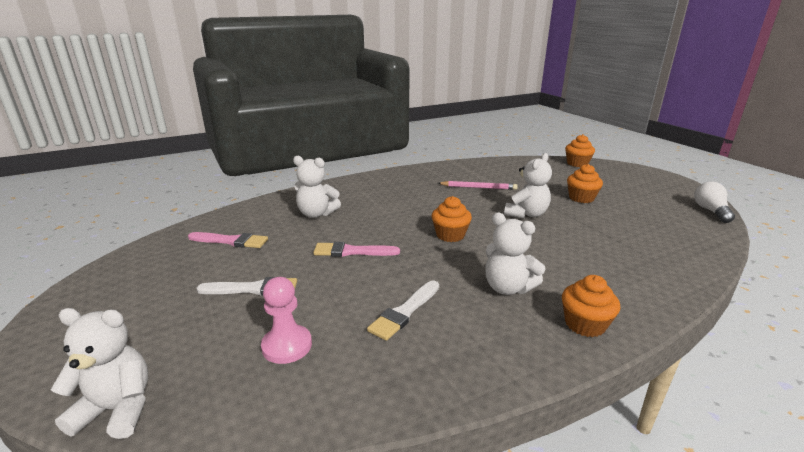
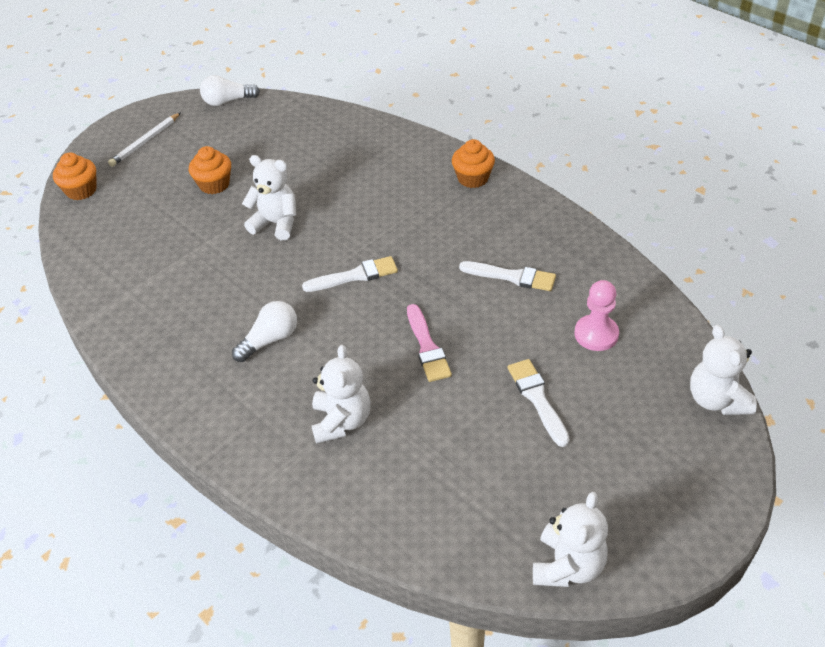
camera: 105 degrees left, 20 degrees up
pink brush [188,232,268,248] -> none
orange cupcake [432,196,472,242] -> white brush [302,256,398,292]
pink pencil [438,181,518,190] -> none
white teddy bear [485,212,545,295] -> white teddy bear moved to [533,492,608,587]
none -> white pencil [108,113,180,167]
none -> white light bulb [232,301,297,362]

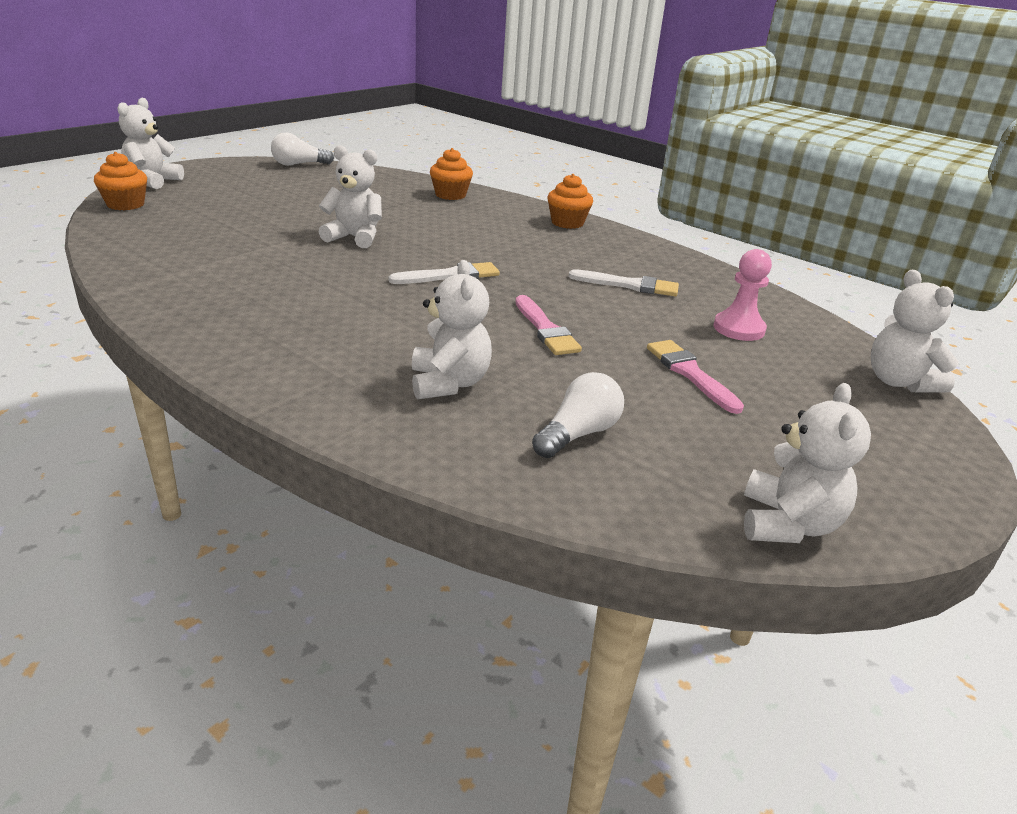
camera: 10 degrees left, 15 degrees down
white pencil [108,113,180,167] -> none
orange cupcake [189,146,231,194] -> orange cupcake moved to [430,148,473,200]
white light bulb [232,301,297,362] -> white light bulb moved to [532,372,624,458]
white brush [508,359,570,447] -> pink brush [647,340,744,414]
none -> white teddy bear [117,98,184,189]

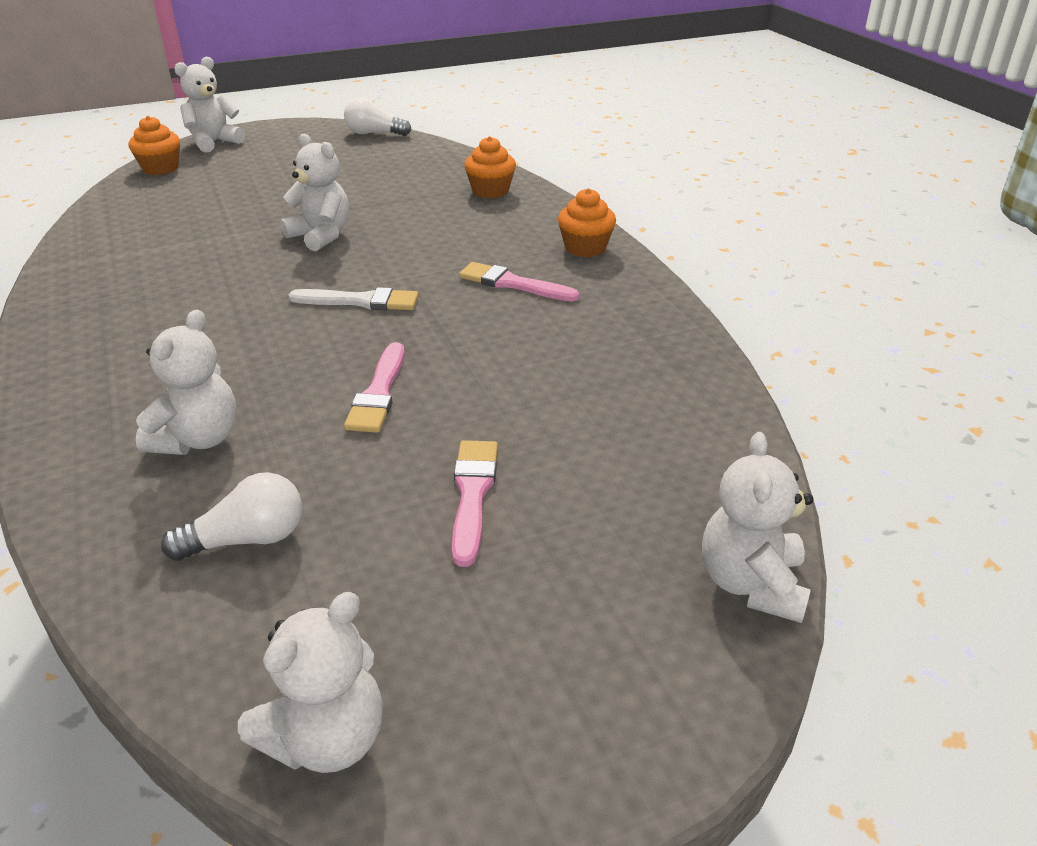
camera: 30 degrees right, 5 degrees up
white brush [569,269,679,296] -> none
pink pawn [713,249,772,341] -> none
none -> pink brush [459,262,579,302]

